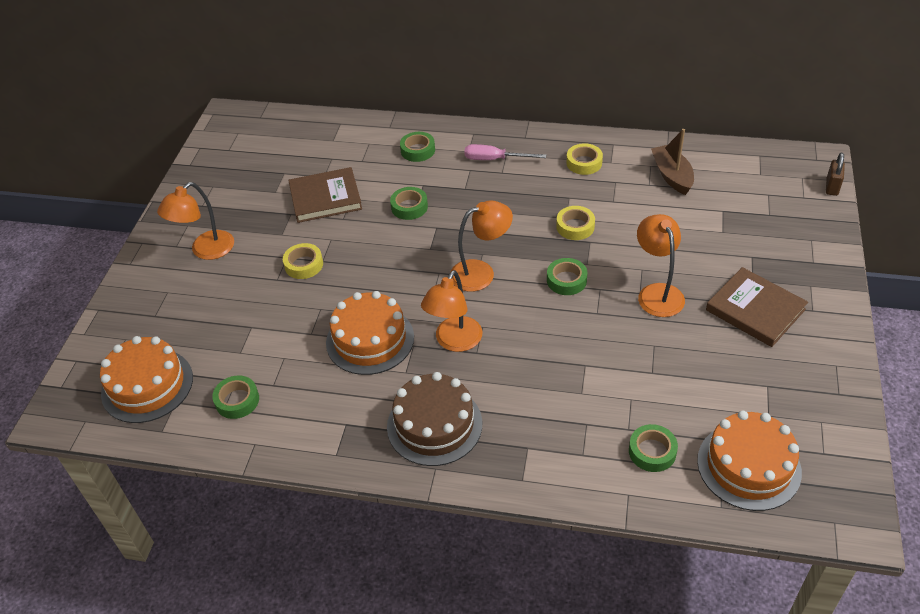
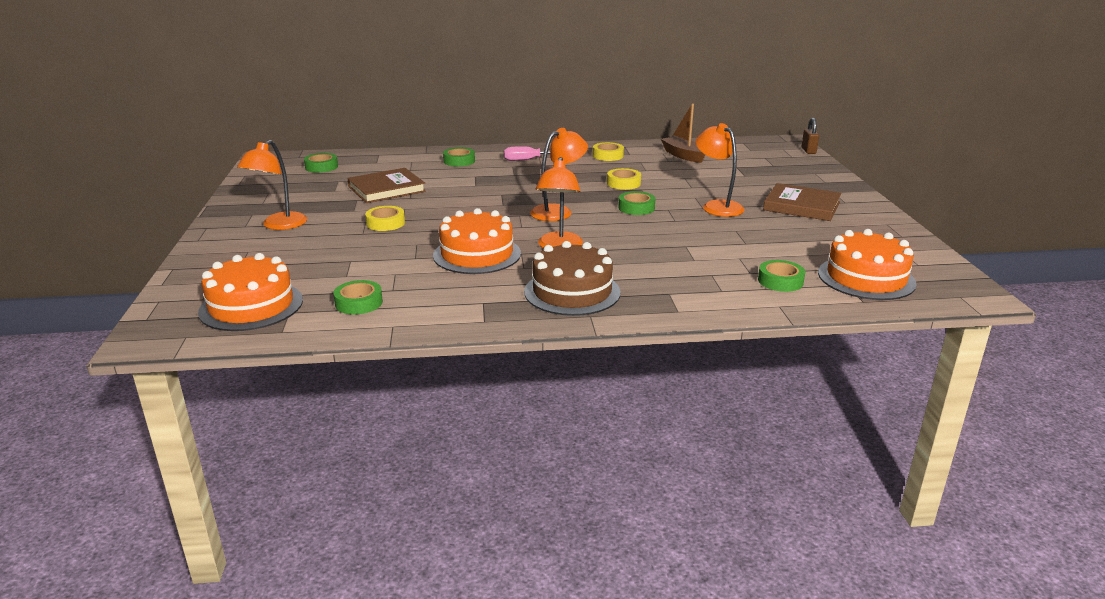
camera: 20 degrees left, 20 degrees down
green tape [390,187,428,220] -> green tape moved to [304,153,338,173]

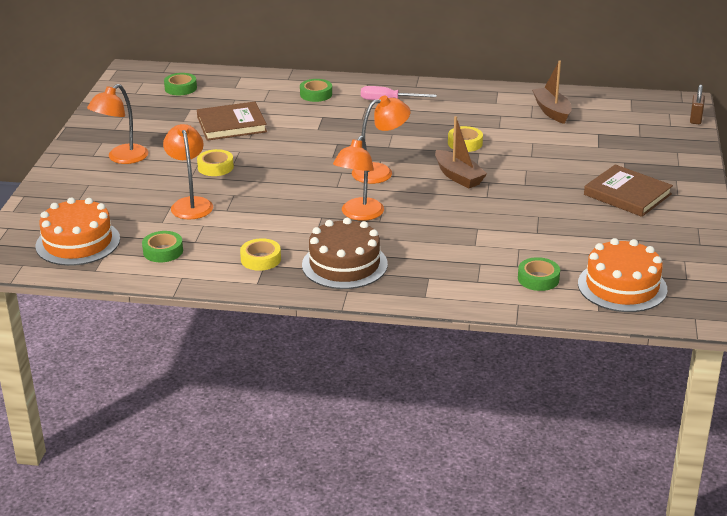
camera: 15 degrees right, 5 degrees up
orange cake [433,208,521,274] -> none
yellow tape [593,142,624,161] -> yellow tape moved to [240,238,281,271]
green tape [618,191,655,215] -> brown boat [435,116,487,188]
orange lamp [696,123,744,217] -> orange lamp moved to [163,124,213,219]

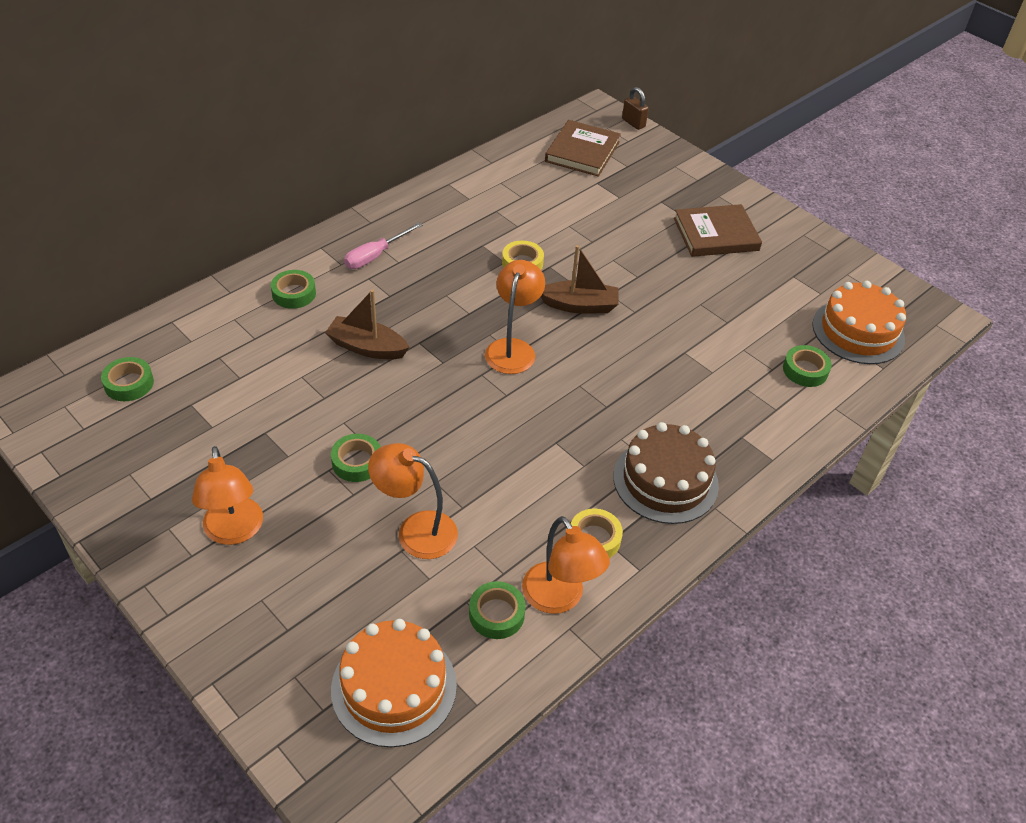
camera: 55 degrees left, 15 degrees up
brown book [197,102,267,141] -> brown book moved to [545,120,621,177]
yellow tape [197,149,234,176] -> green tape [331,434,381,482]
orange lamp [333,136,384,221] -> orange lamp moved to [522,516,610,614]
brown boat [532,60,571,124] -> brown boat moved to [325,289,410,359]

